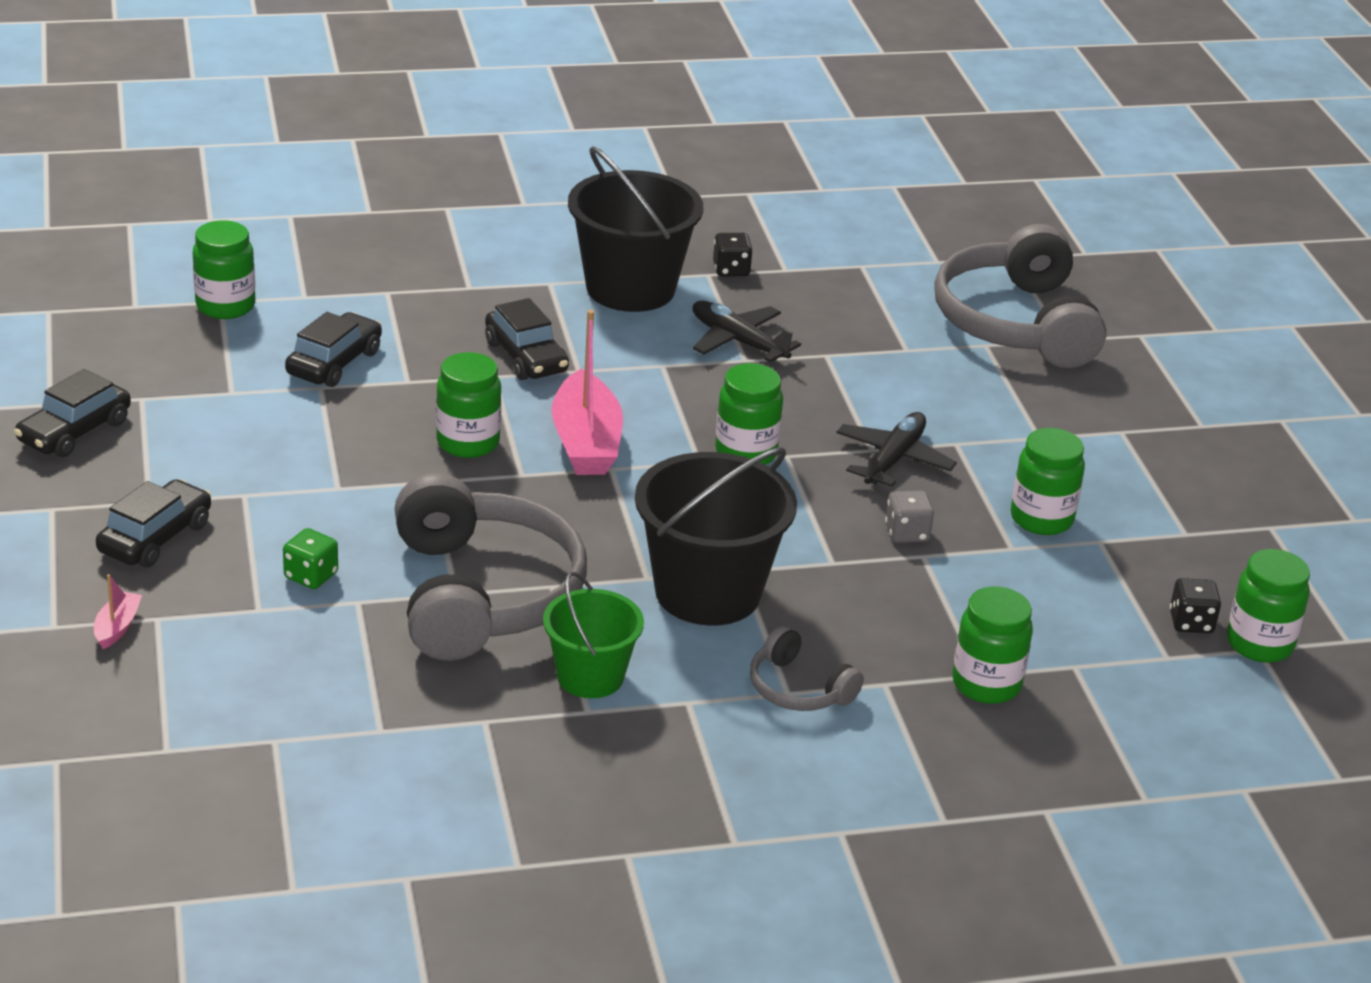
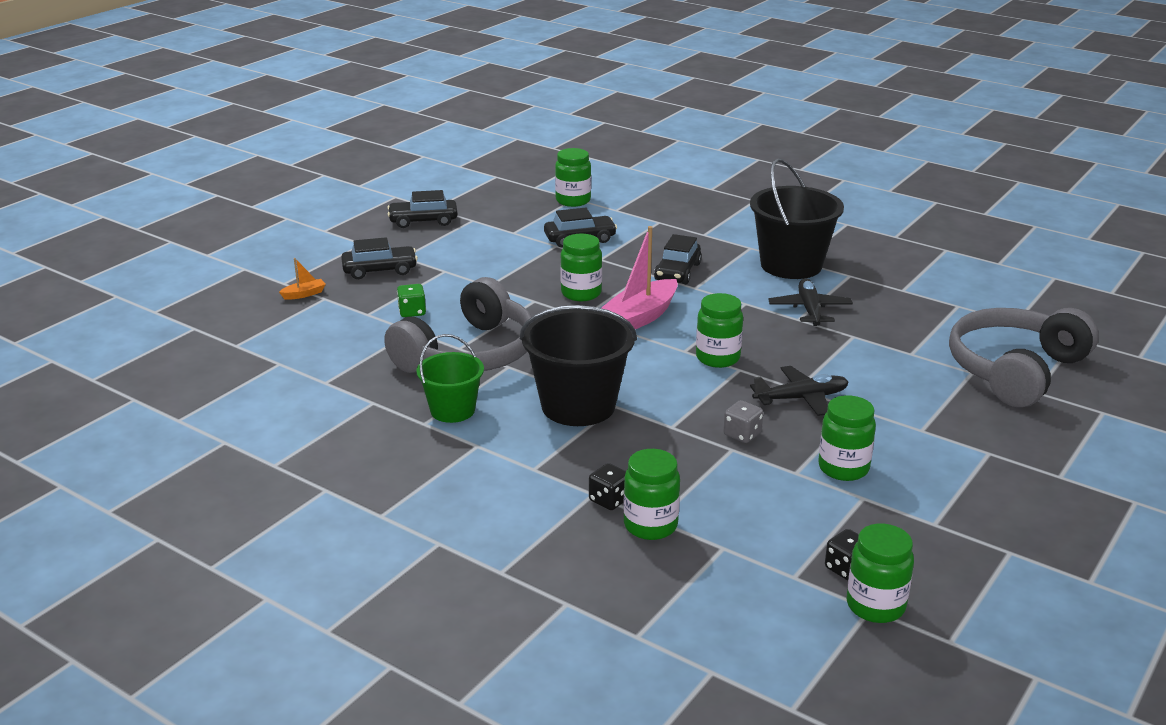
camera: 50 degrees right, 5 degrees down
pink boat [94,574,142,649] -> orange boat [279,258,326,300]
black dice [713,233,753,276] -> black dice moved to [589,463,626,510]
grey headphones [750,625,864,711] -> none

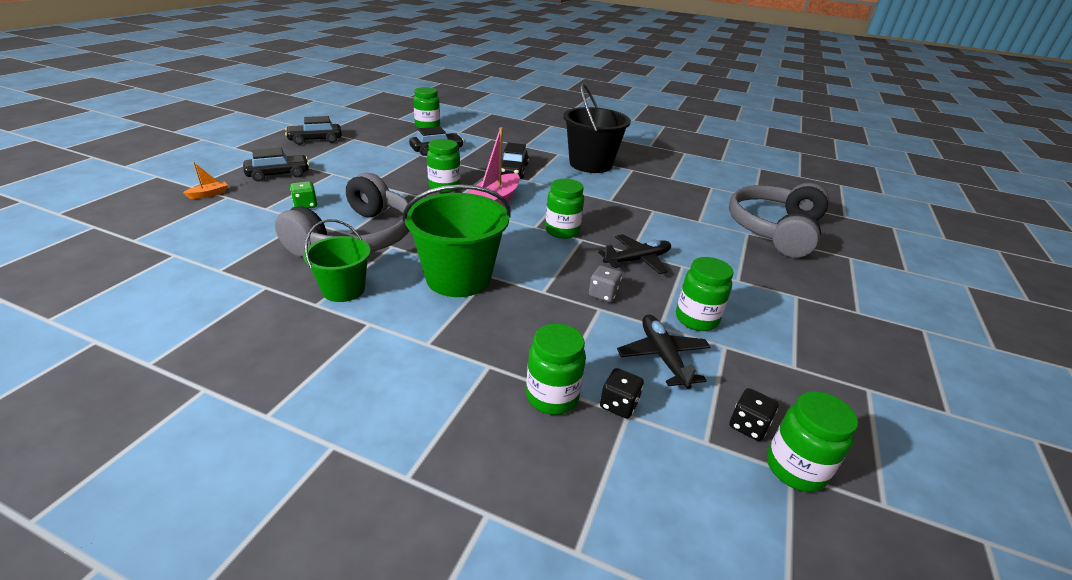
camera: 15 degrees left, 5 degrees up
black bucket [520,305,637,426] -> green bucket [403,184,511,297]
black dice [589,463,626,510] -> black dice moved to [600,368,644,419]
black plane [768,278,853,326] -> black plane moved to [617,315,711,389]

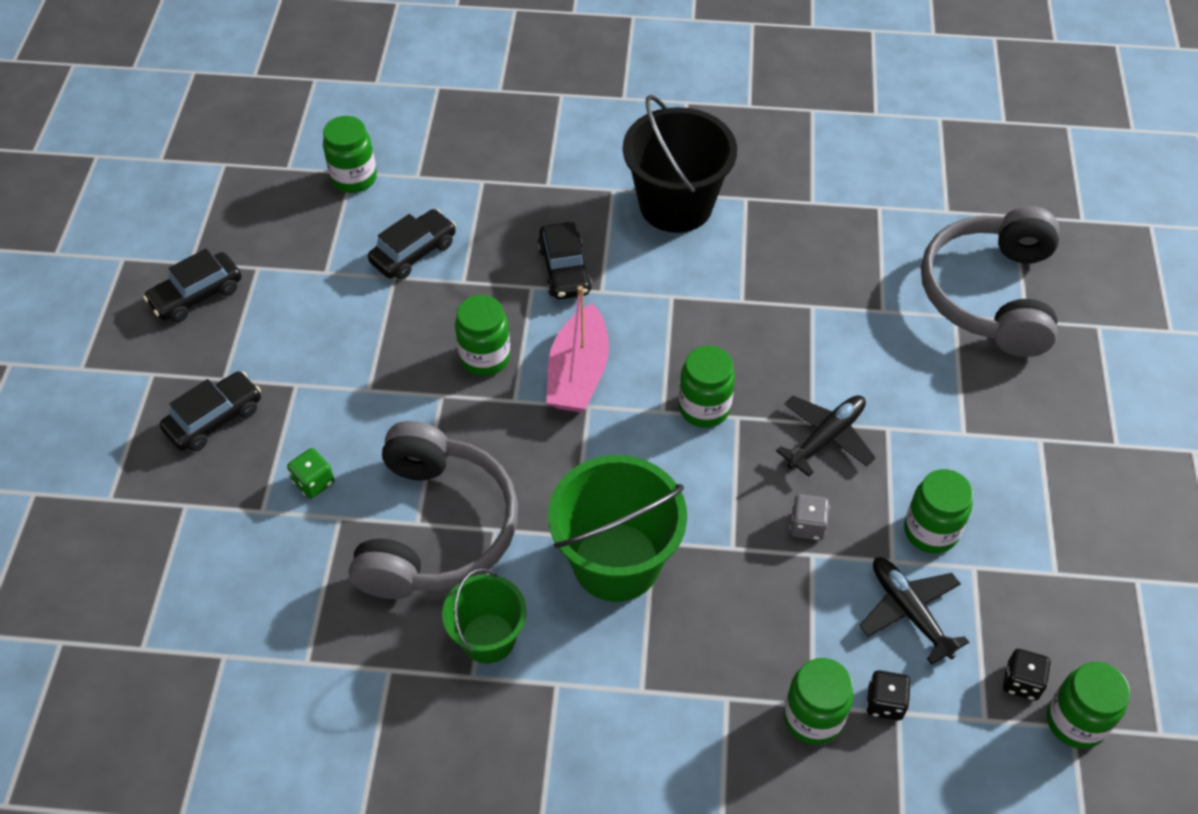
camera: 15 degrees left, 20 degrees up
orange boat [183,162,228,199] -> none

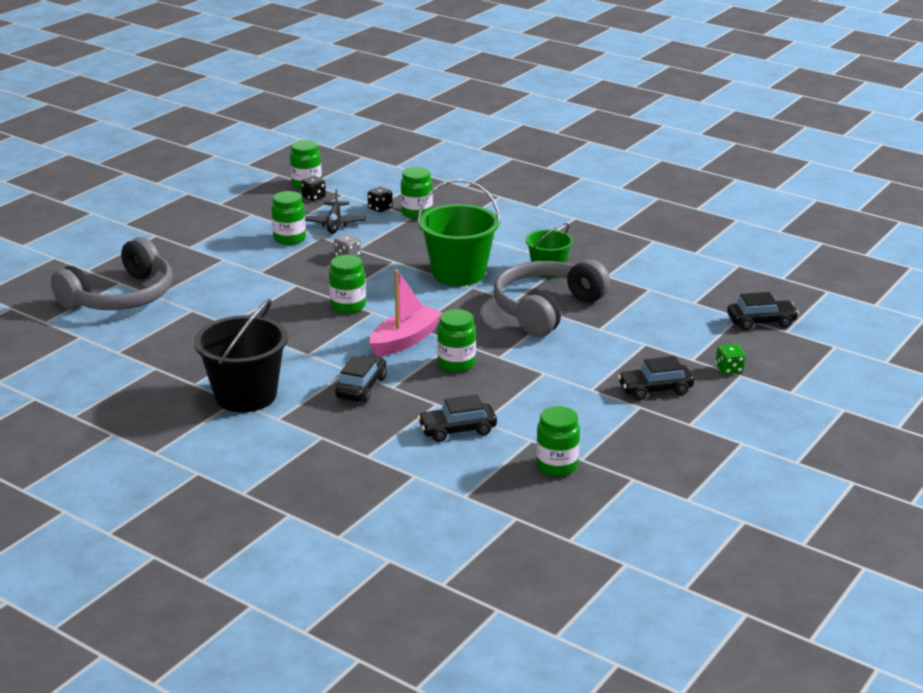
camera: 150 degrees left, 25 degrees down
black car [143,249,241,322] -> black car moved to [727,292,799,330]
green dice [287,448,335,499] -> green dice moved to [716,344,745,375]
green jar [323,116,377,193] -> green jar moved to [536,406,580,477]
black plane [776,395,876,477] -> none

